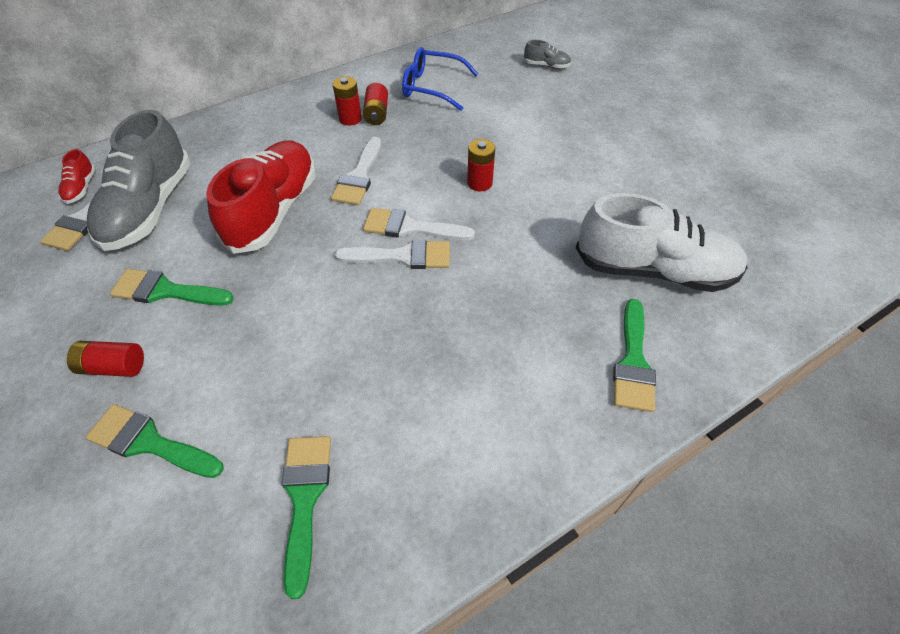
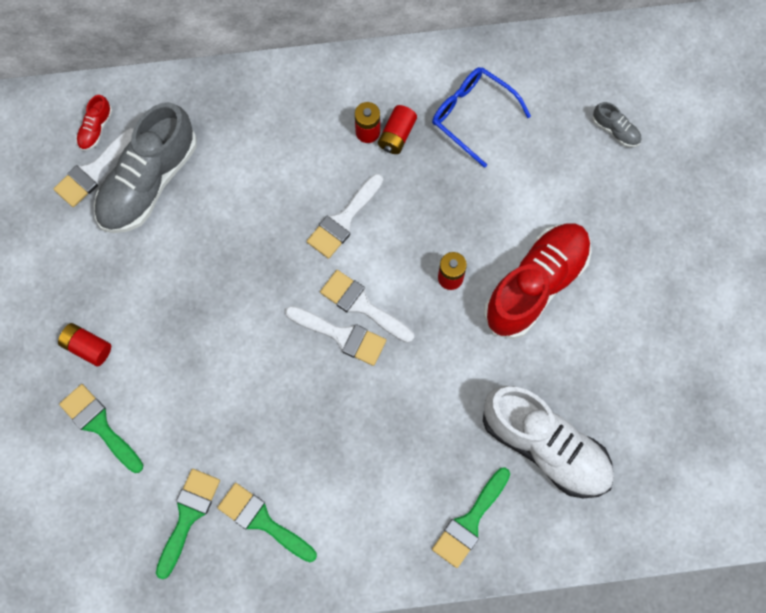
camera: 25 degrees right, 20 degrees up
green brush [110,269,234,306] -> green brush moved to [217,483,317,562]
red shoe [206,140,316,254] -> red shoe moved to [484,223,591,339]

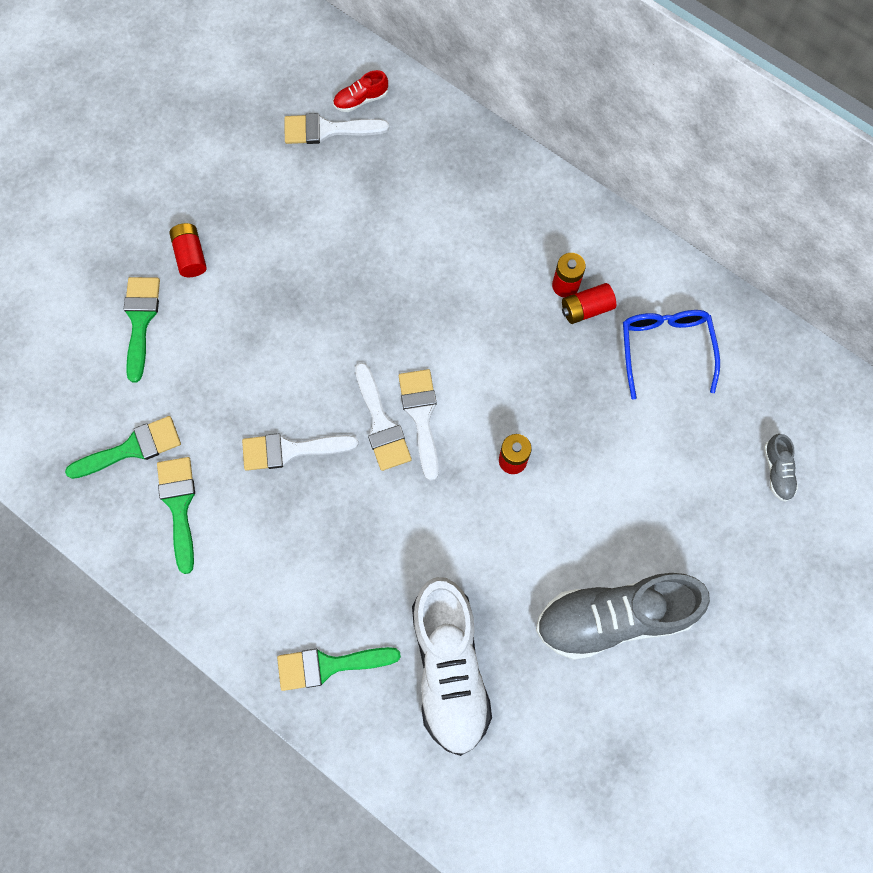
camera: 45 degrees right, 0 degrees up
grey shoe [94,102,197,233] -> grey shoe moved to [536,573,710,660]
white brush [307,174,383,259] -> white brush moved to [242,433,358,471]
red shoe [484,223,591,339] -> none

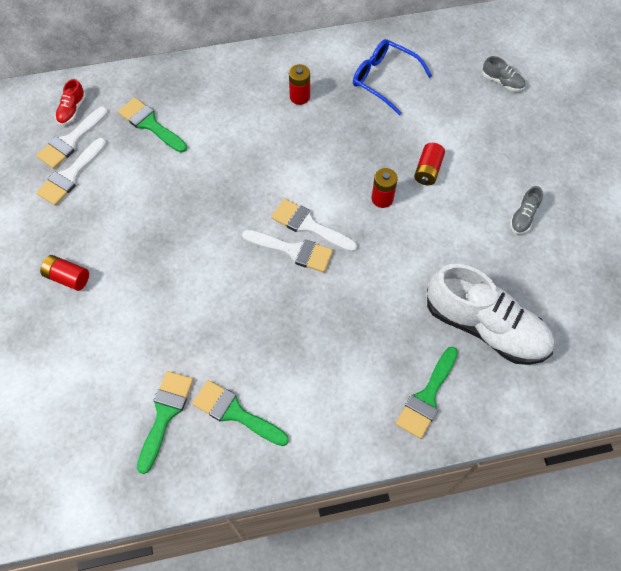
camera: 50 degrees left, 10 degrees down
green brush [124,277,160,383] -> green brush moved to [118,98,187,153]
white brush [242,433,358,471] -> white brush moved to [36,138,107,206]
grey shoe [536,573,710,660] -> grey shoe [510,186,543,234], size x0.41
red battery [562,283,616,324] -> red battery moved to [414,143,445,185]

